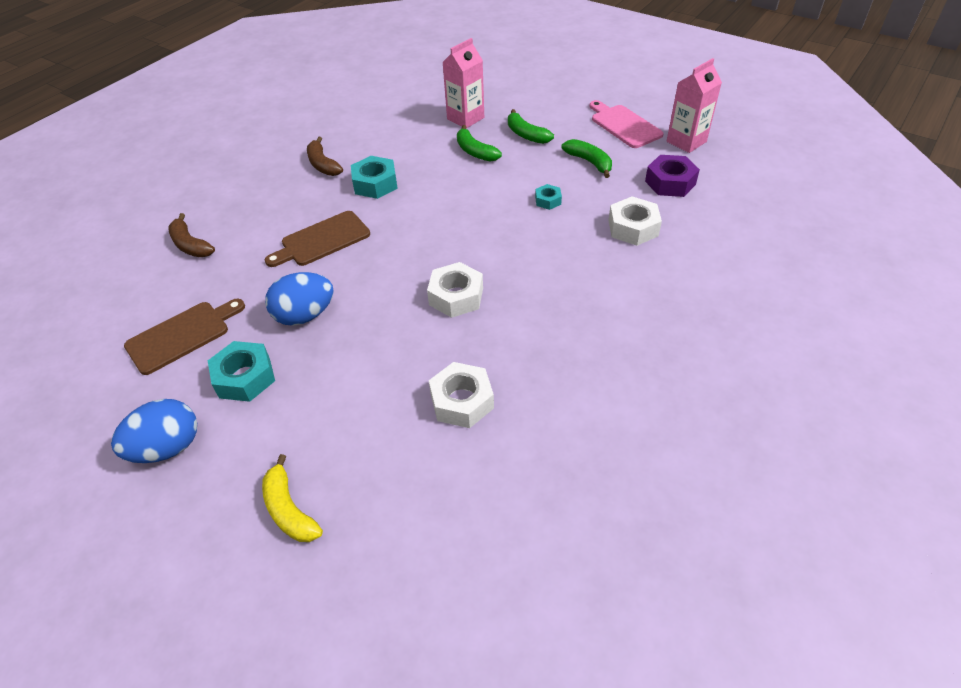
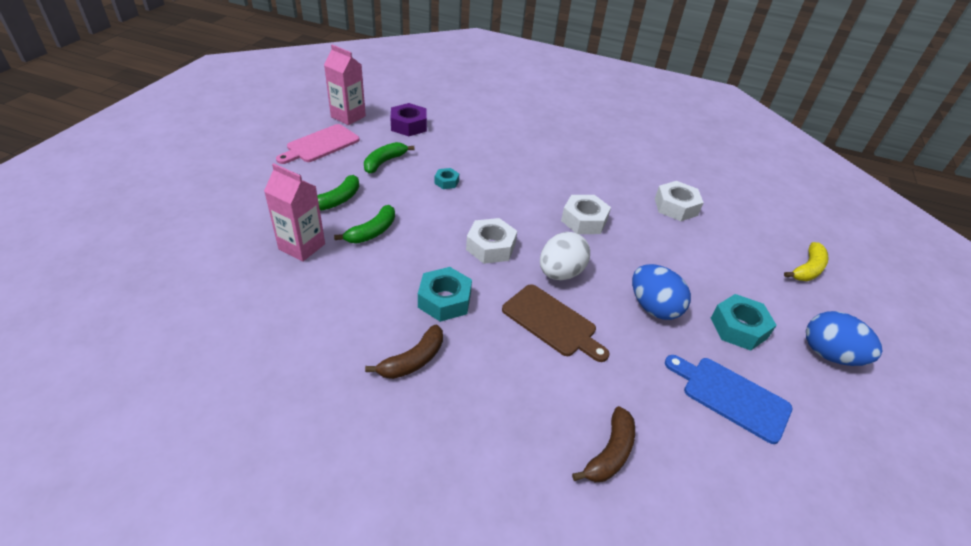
camera: 110 degrees left, 5 degrees down
brown cutting board [124,299,245,375] -> blue cutting board [665,355,793,444]
white nut [608,196,662,246] -> white nut moved to [466,218,517,264]
none -> white egg [540,232,590,280]

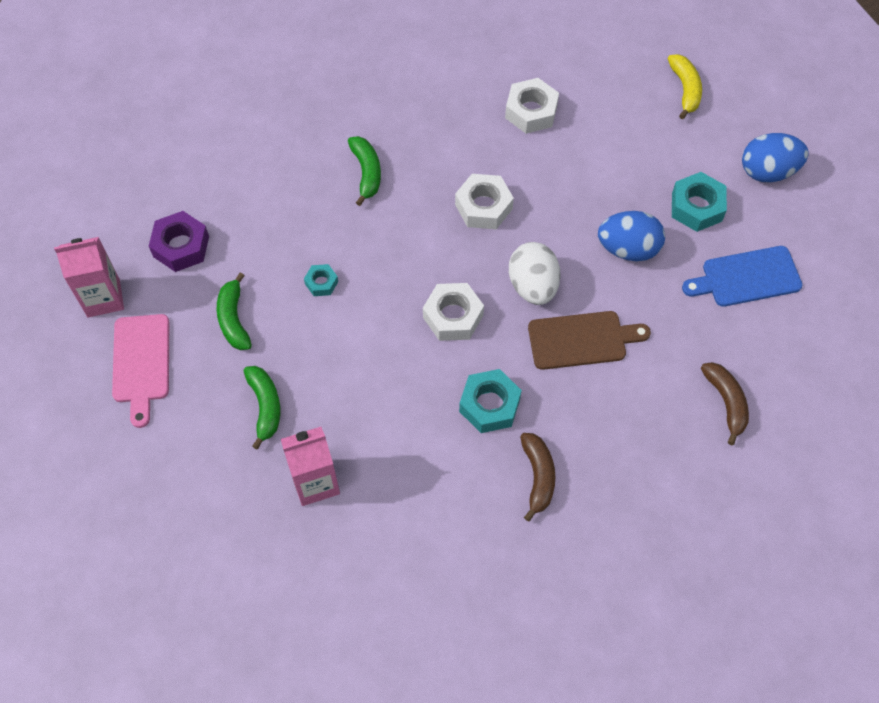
camera: 45 degrees left, 20 degrees up
green banana [334,205,395,243] -> green banana moved to [348,136,381,206]

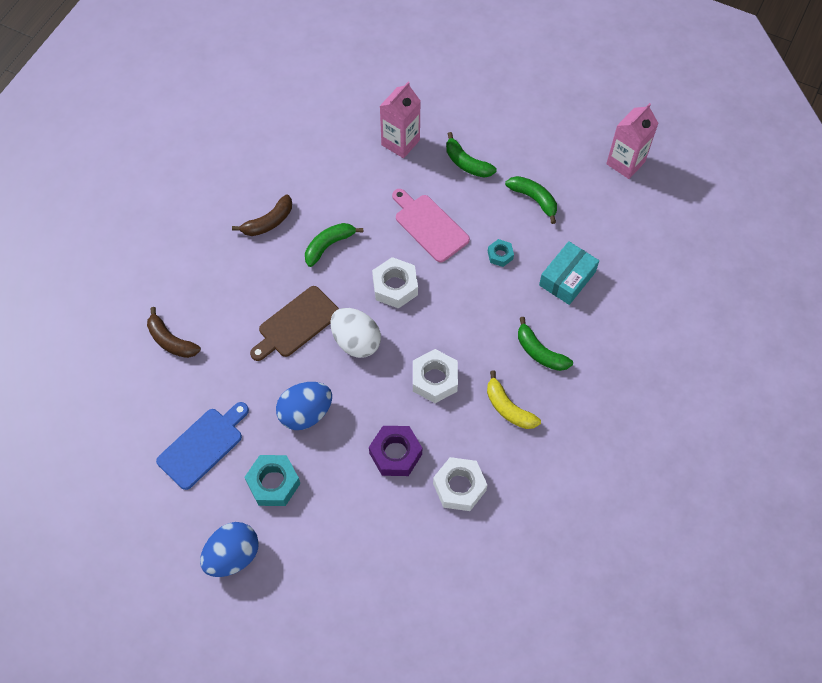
camera: 145 degrees right, 0 degrees up
pink cutting board [112,314,169,428] -> pink cutting board moved to [392,189,470,263]
purple nut [149,211,209,272] -> purple nut moved to [369,426,422,476]
turquoise nut [459,369,522,433] -> green banana [305,223,363,267]
brown banana [520,433,555,522] -> brown banana turned 90 degrees counterclockwise [232,195,292,236]
yellow banana [667,54,702,119] -> yellow banana moved to [487,370,541,429]
none -> turquoise box [539,241,599,305]

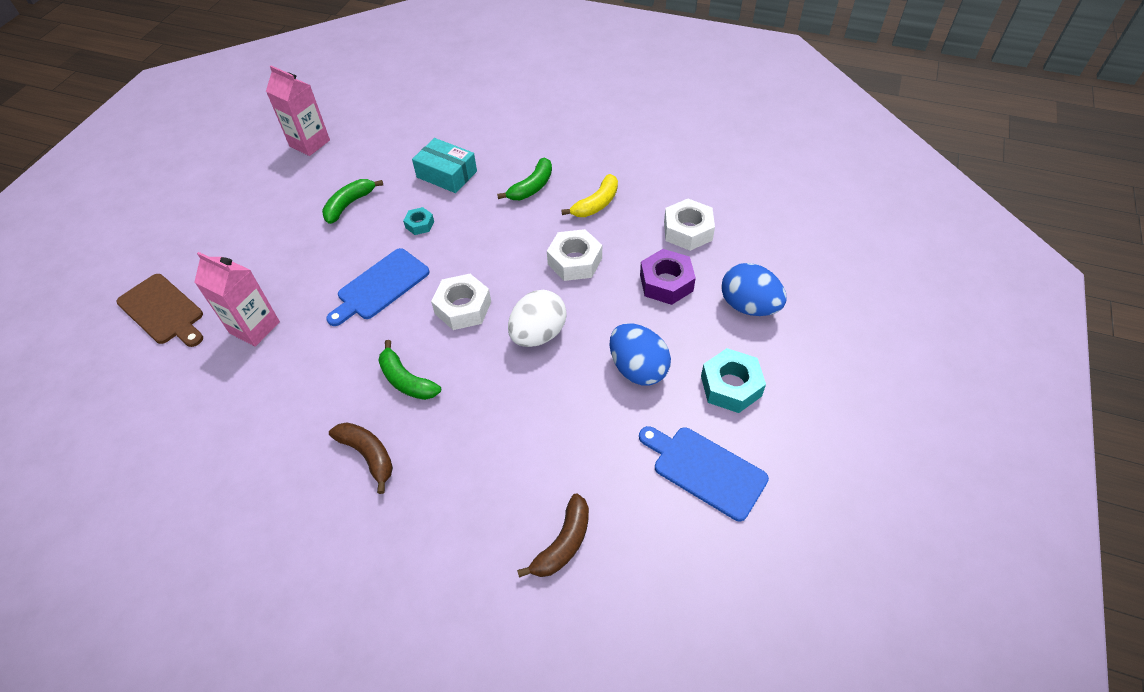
camera: 95 degrees left, 10 degrees down
blue egg [200,522,259,577] -> blue egg moved to [721,263,786,316]
brown cutting board [250,286,339,361] -> brown cutting board moved to [116,274,203,347]
pink cutting board [392,189,470,263] -> blue cutting board [326,248,430,326]
green banana [446,132,497,178] -> none

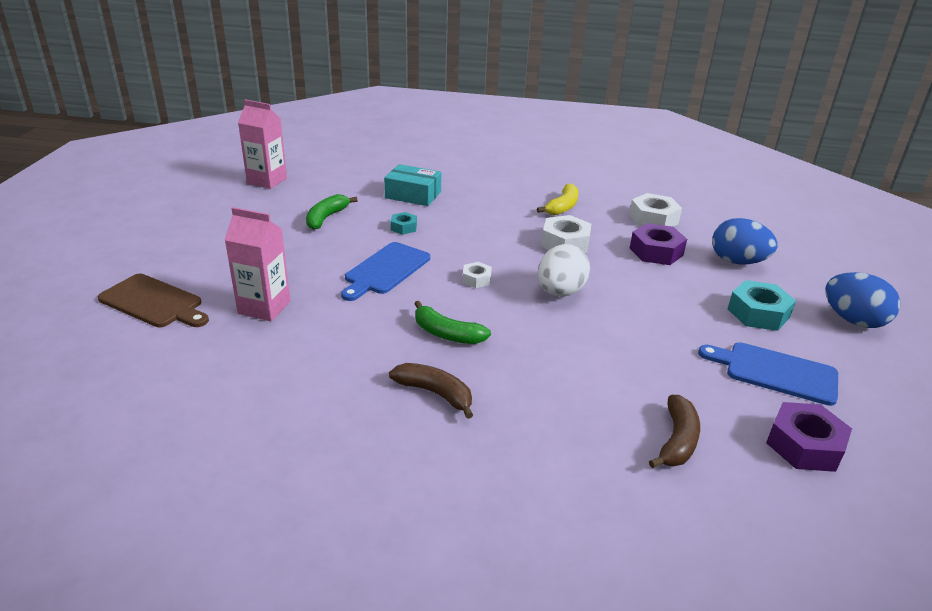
camera: 15 degrees left, 20 degrees down
white nut [431,274,491,330] -> white nut [462,262,492,288], size x0.56
green banana [497,158,552,200] -> none
blue egg [609,324,671,386] -> blue egg moved to [825,272,900,328]
none -> purple nut [766,402,852,472]

